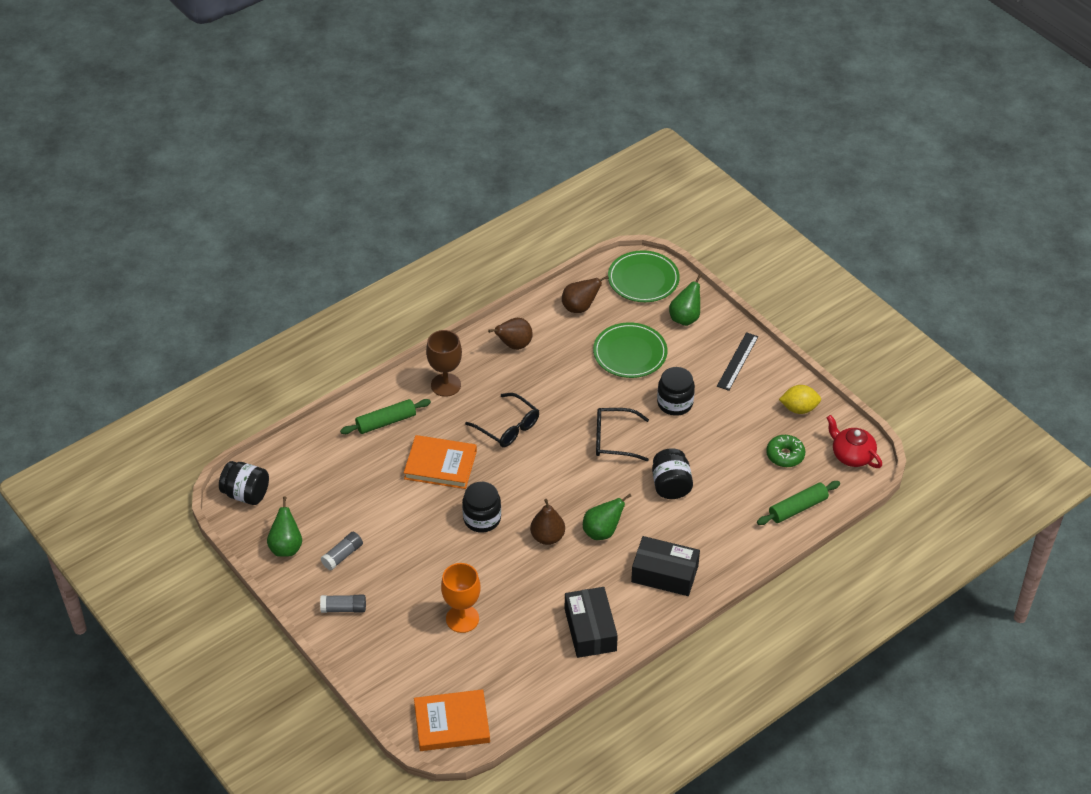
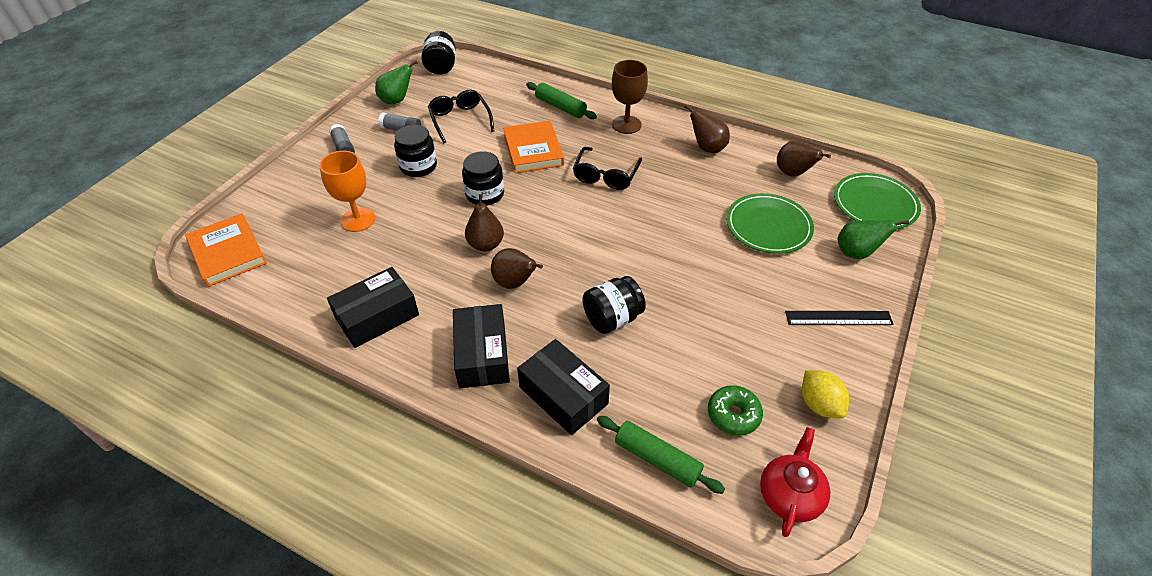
camera: 65 degrees right, 0 degrees up
green pear [583,494,631,540] -> brown pear [491,248,543,289]
black glasses [596,408,649,461] -> black glasses moved to [428,90,495,143]
black jar [657,367,695,416] -> black jar moved to [394,125,437,177]
none -> black box [517,339,610,435]

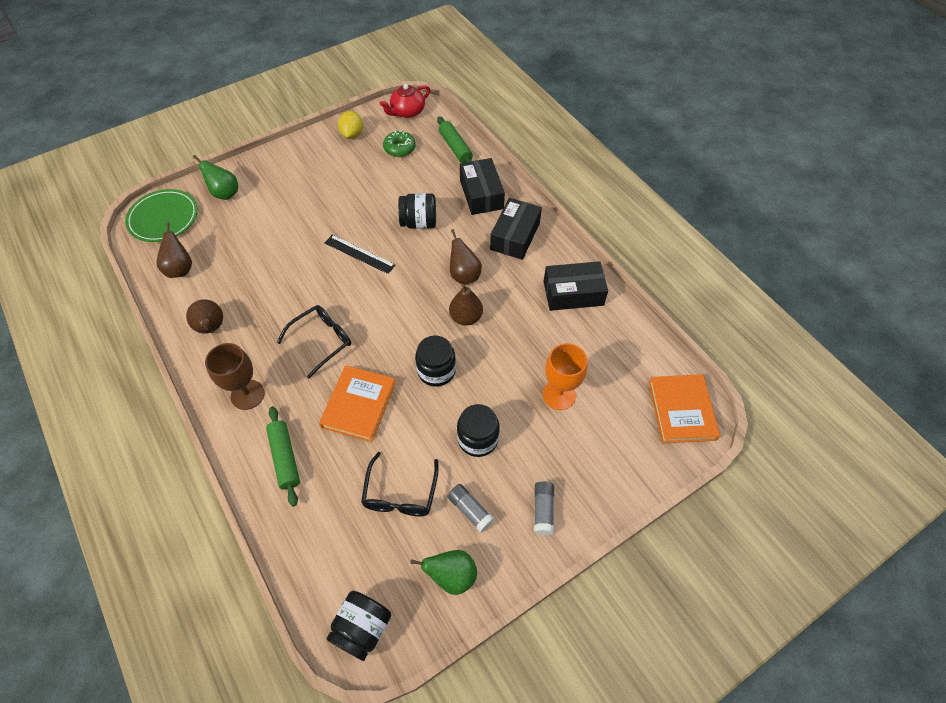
camera: 150 degrees left, 10 degrees up
green plate [726,193,814,254] -> none
black ruler [785,311,893,325] -> black ruler moved to [325,235,395,274]

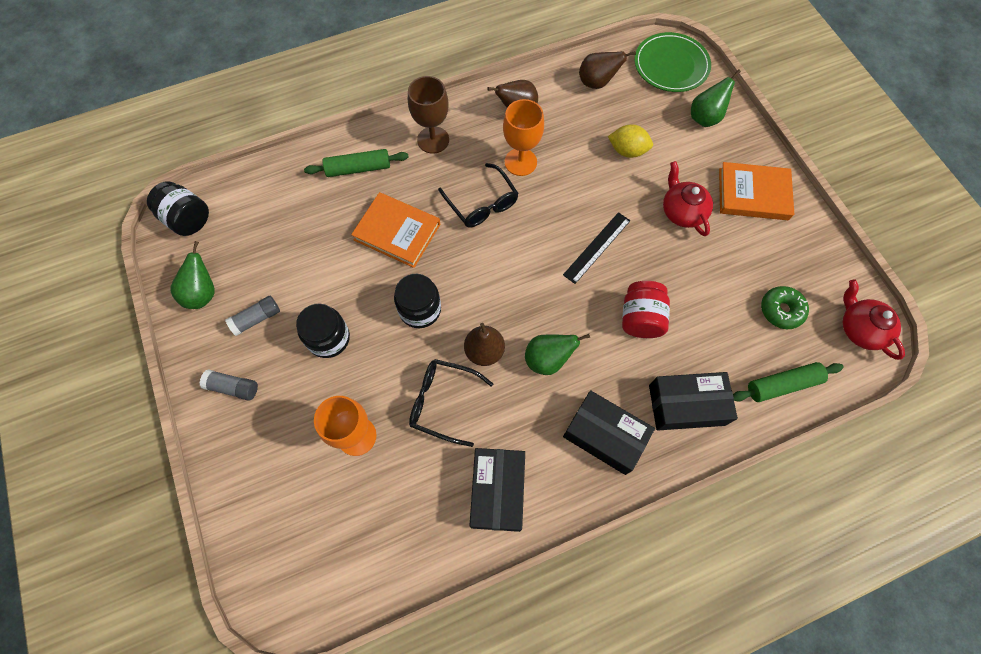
camera: 100 degrees right, 10 degrees up
yellow lemon [338,111,363,139] -> yellow lemon moved to [608,124,653,158]
black glasses [361,452,439,516] -> black glasses moved to [409,359,493,447]
black jar [398,193,436,229] -> red jar [622,281,670,338]
brown pear [450,229,482,284] -> green pear [525,334,590,375]
orange book [648,374,720,443] -> orange book moved to [719,162,794,220]
none -> orange goblet [503,99,544,176]
none -> red teapot [663,161,713,236]

